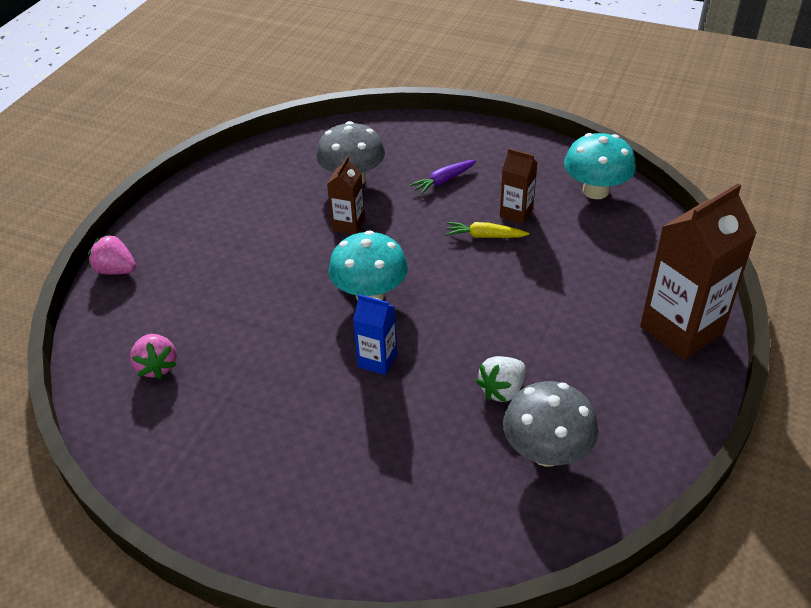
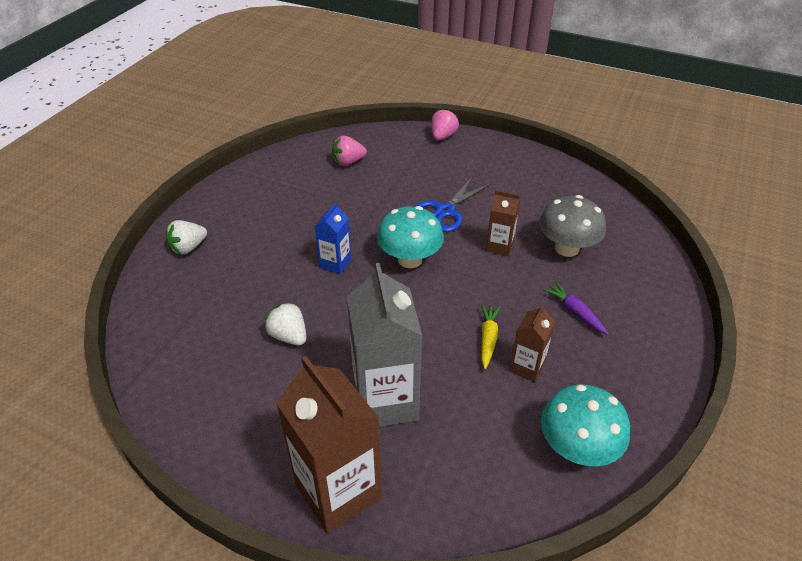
camera: 90 degrees right, 0 degrees up
grey mushroom [503,381,598,467] -> none
none -> white strawberry [166,220,207,255]
none -> grey carton [347,263,422,427]
none -> blue scissors [414,176,491,232]

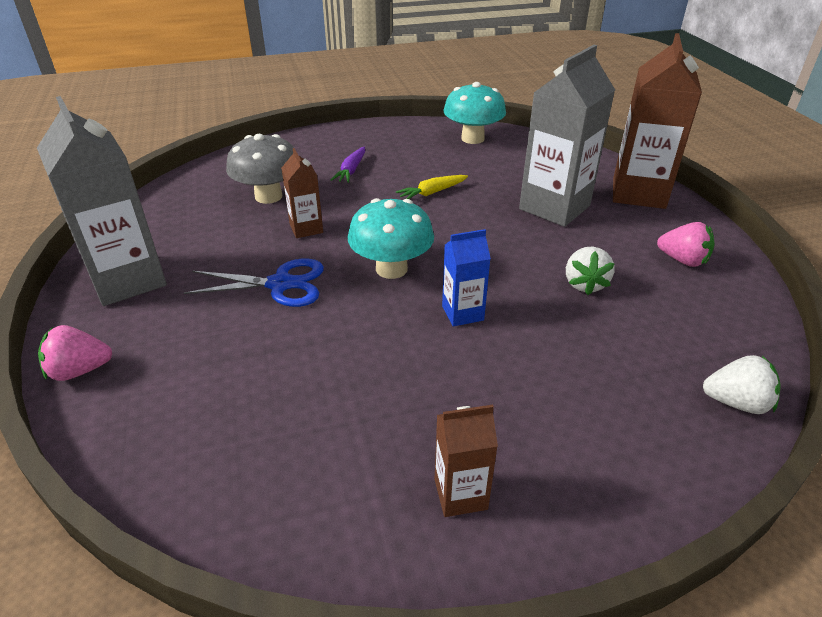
camera: 130 degrees left, 5 degrees down
white strawberry [166,220,207,255] -> white strawberry moved to [703,355,781,414]
pink strawberry [332,136,367,166] -> pink strawberry moved to [657,222,715,267]
brown carton [509,304,555,382] -> brown carton moved to [435,405,498,517]
none -> grey carton [37,96,167,306]

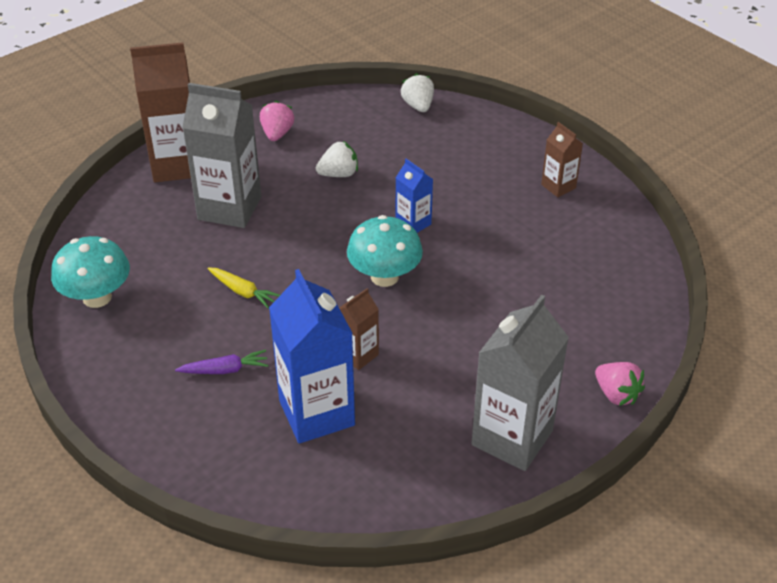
camera: 115 degrees left, 5 degrees up
blue scissors [184,259,324,307] -> none
grey mushroom [226,134,294,204] -> blue carton [269,269,355,444]

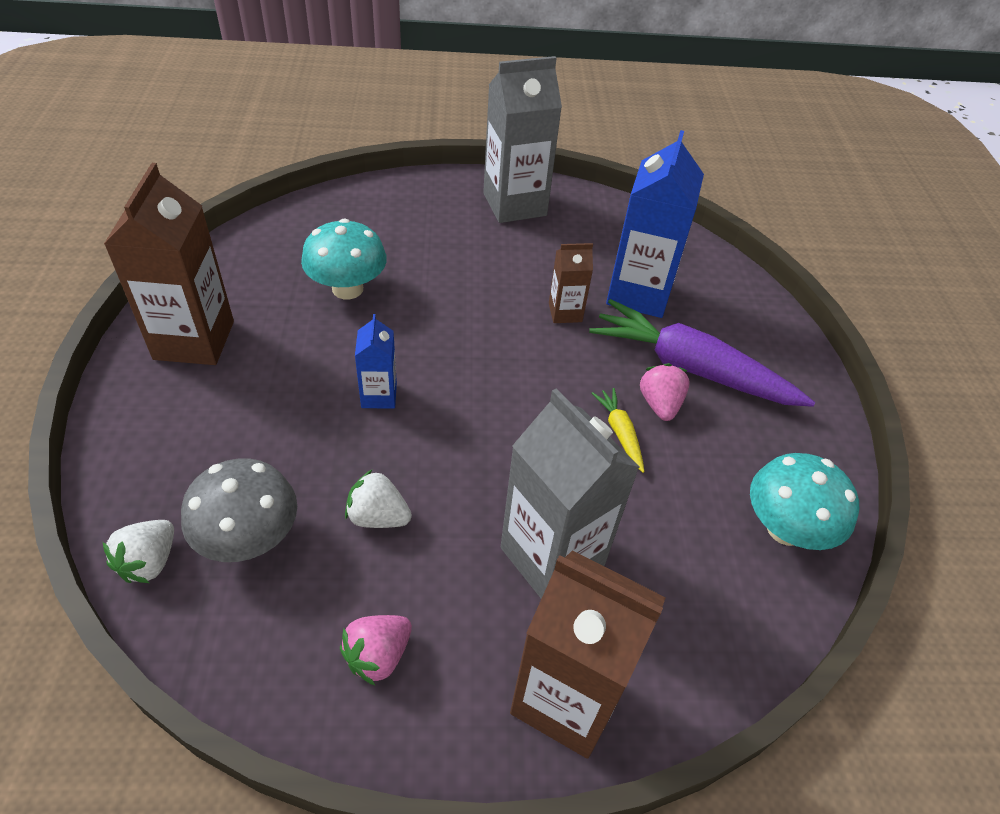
camera: 145 degrees left, 5 degrees up
purple carrot [175,350,268,374] -> purple carrot [589,299,815,407], size x2.29
turquoise mushroom [347,215,423,287] -> turquoise mushroom moved to [301,218,387,299]
brown carton [541,122,583,197] -> brown carton [104,163,234,365], size x1.97
pink strawberry [595,362,645,406] -> pink strawberry moved to [640,363,690,421]
none -> grey mushroom [181,458,297,562]

